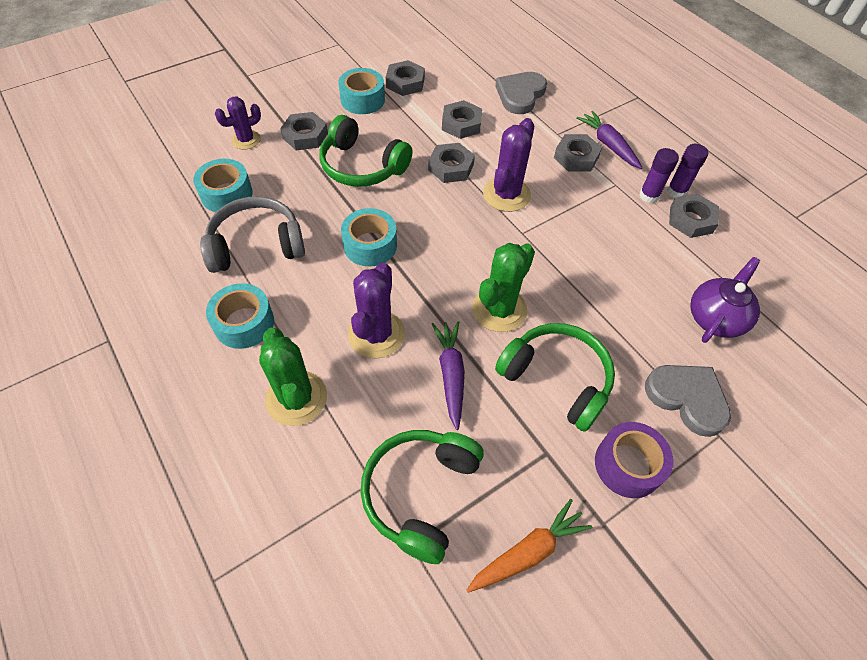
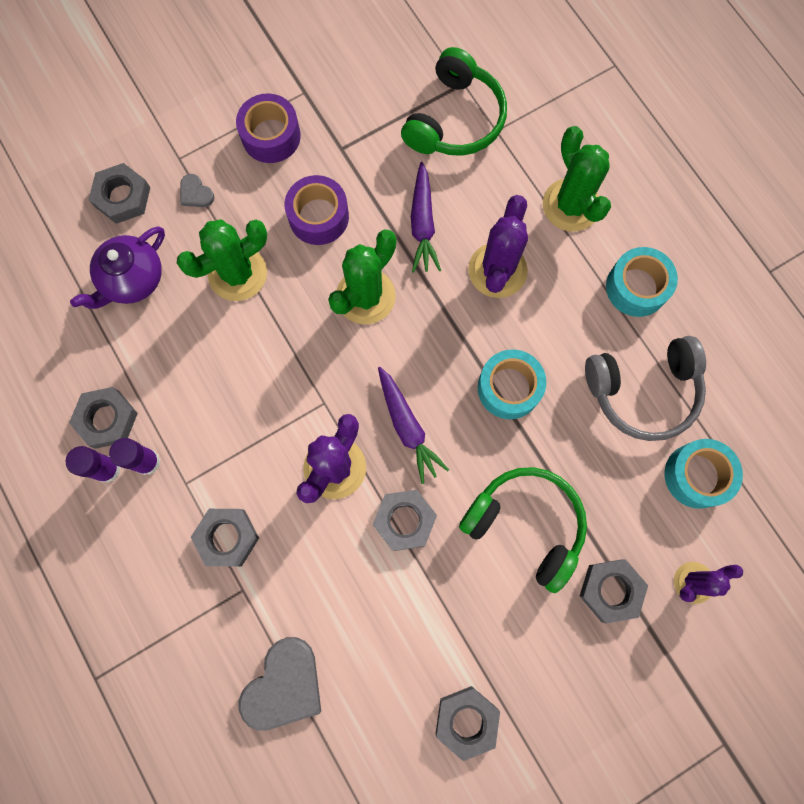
camera: 175 degrees left, 20 degrees up
turquoise tape [338,68,385,114] -> none
grey nut [442,100,482,139] -> grey nut moved to [89,163,150,224]
orange carrot [467,499,592,593] -> none
green headphones [495,323,615,432] -> purple tape [285,175,349,245]
purple carrot [576,111,642,169] -> purple carrot moved to [378,367,449,484]
grey heart [645,365,731,437] -> grey heart [180,174,214,207], size x0.48
none -> green cactus [177,219,267,301]

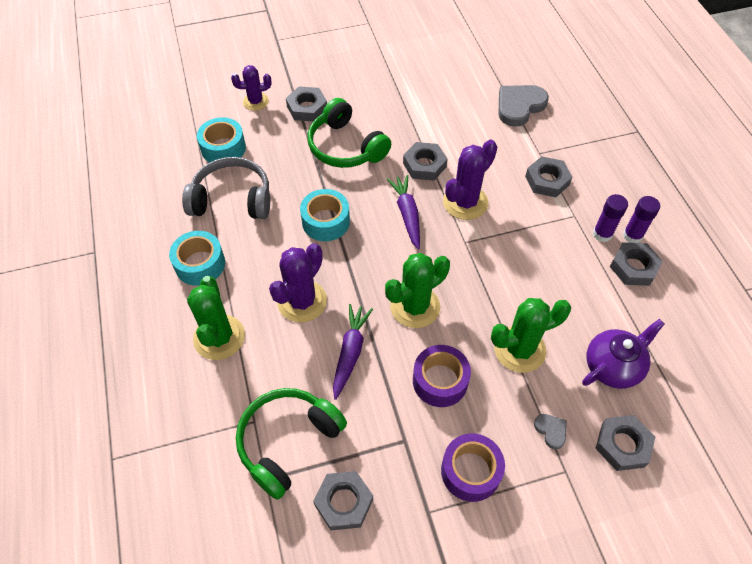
camera: 165 degrees left, 20 degrees down
grey nut [435,686,500,761] -> grey nut moved to [313,471,373,530]

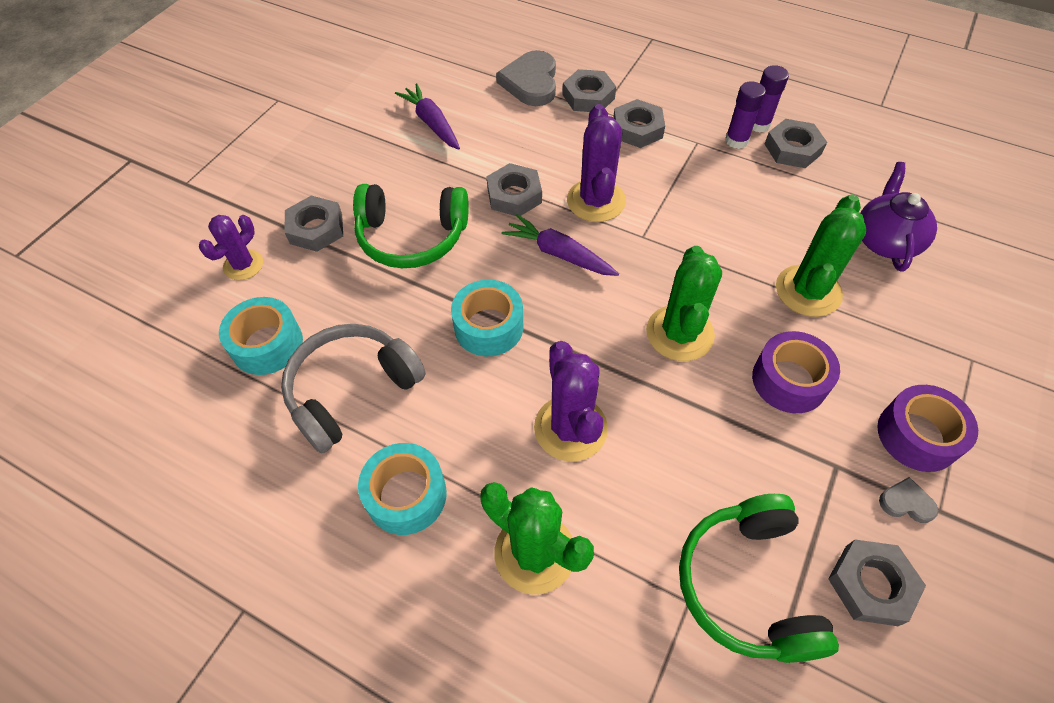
camera: 45 degrees left, 0 degrees up
purple carrot [333,304,373,400] -> purple carrot moved to [395,83,460,150]
grey heart [534,414,567,449] -> grey heart moved to [879,477,938,523]
grey nut [595,415,655,471] -> grey nut moved to [563,69,616,112]

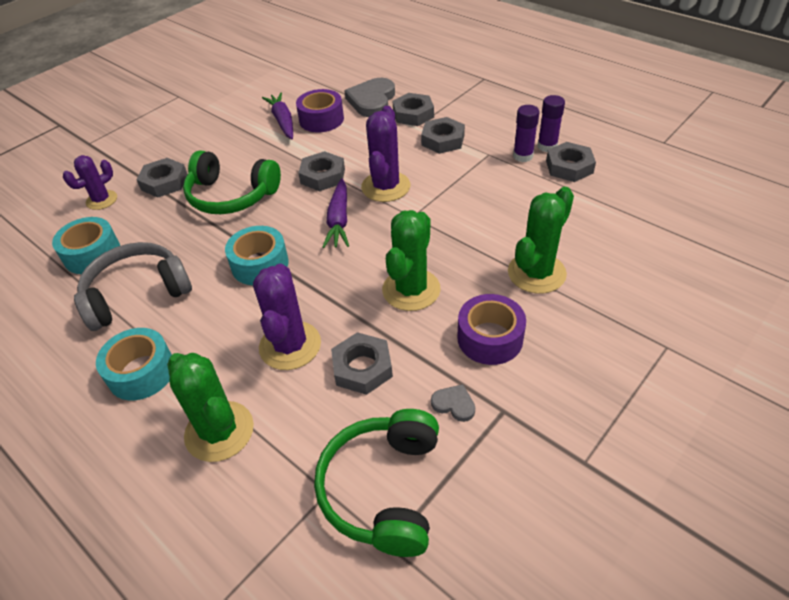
camera: 15 degrees right, 10 degrees down
purple carrot [501,214,619,276] -> purple carrot turned 135 degrees counterclockwise [322,178,349,248]
grey nut [828,540,926,626] -> grey nut moved to [331,332,393,395]
purple teapot [860,162,937,272] -> none
purple tape [877,385,978,472] -> purple tape moved to [296,89,344,133]
grey heart [879,477,938,523] -> grey heart moved to [431,384,475,422]

